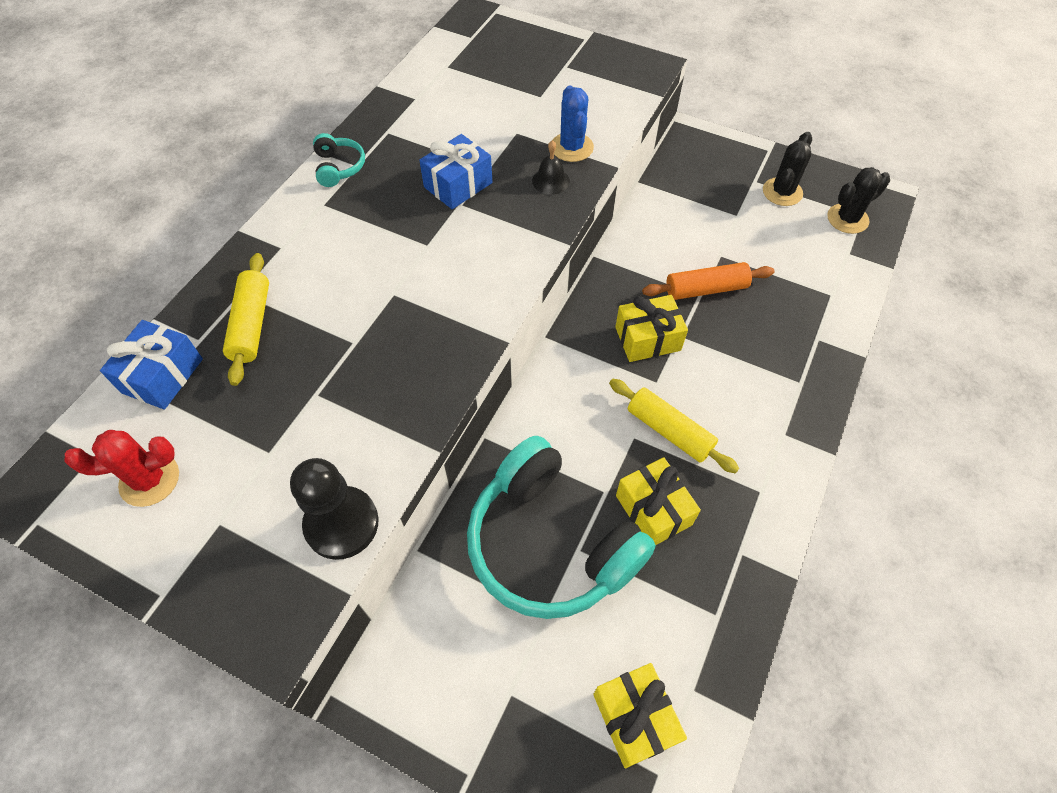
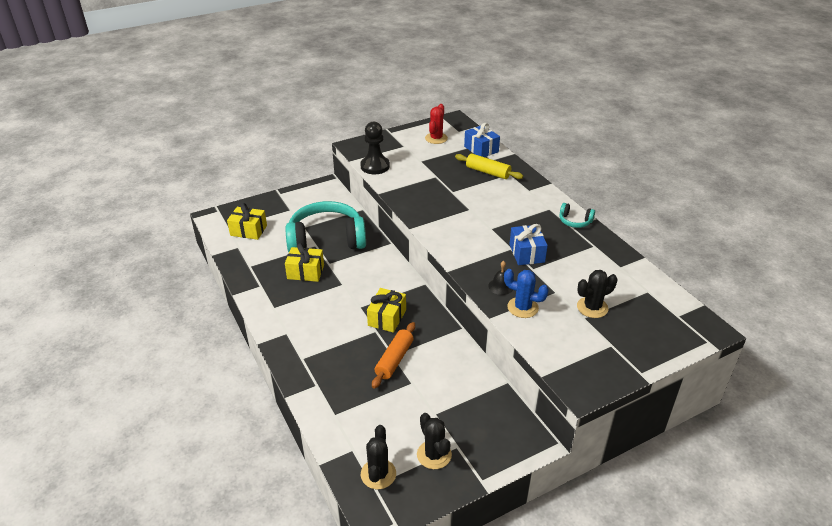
camera: 125 degrees right, 20 degrees down
yellow rolling pin [609,379,739,474] -> none
none -> black cactus [577,270,617,318]

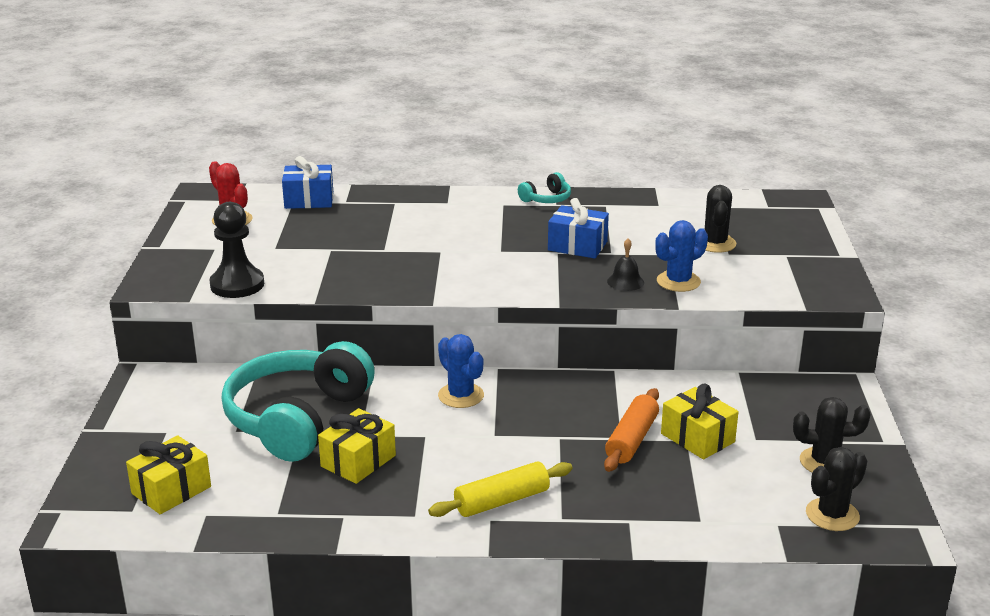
camera: 60 degrees left, 10 degrees down
black cactus [361,425,396,489] -> black cactus turned 75 degrees counterclockwise [806,447,867,531]
yellow gift [367,288,406,333] -> yellow gift moved to [661,384,738,459]
orange rolling pin [372,322,415,389] -> orange rolling pin turned 60 degrees clockwise [604,388,659,472]
yellow rolling pin [455,154,523,179] -> yellow rolling pin moved to [428,461,573,517]
none -> blue cactus [438,334,484,408]

